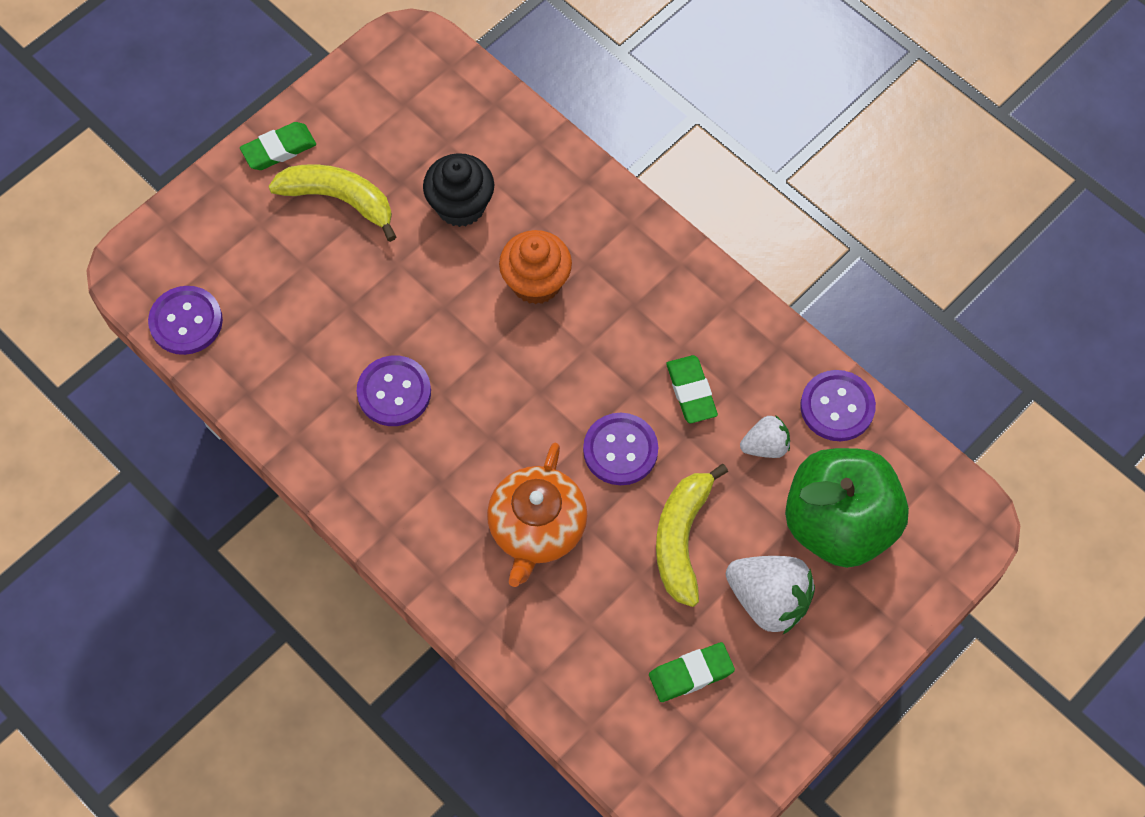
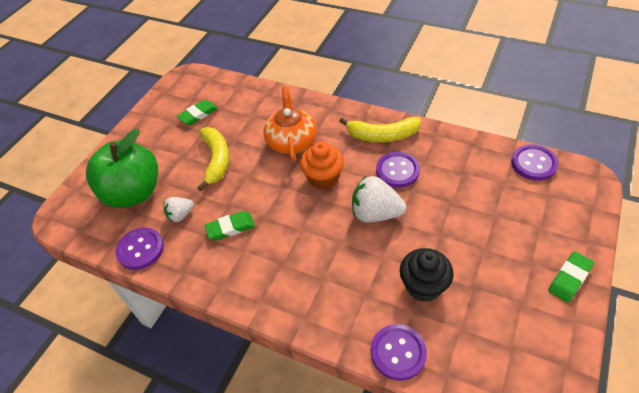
camera: 165 degrees right, 15 degrees down
yellow banana [268,164,396,242] -> yellow banana moved to [339,117,421,142]
orange cupcake [499,230,572,304] -> orange cupcake moved to [300,142,344,189]
purple button [583,413,658,485] -> purple button moved to [371,324,427,381]
green eraser [666,355,718,423] -> green eraser turned 75 degrees counterclockwise [205,211,255,240]
white strawberry [726,556,815,634] -> white strawberry moved to [352,176,406,222]

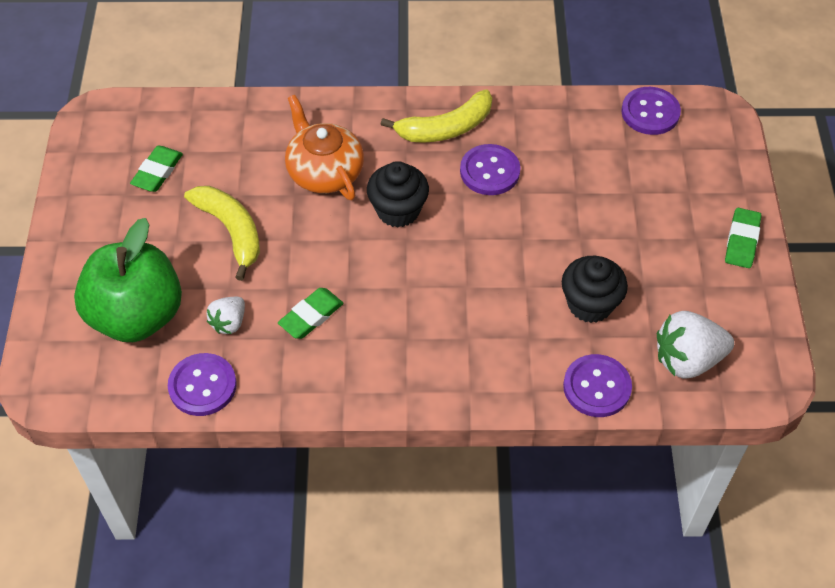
camera: 30 degrees left, 5 degrees up
orange cupcake [300,142,344,189] -> black cupcake [367,161,429,228]
white strawberry [352,176,406,222] -> white strawberry moved to [657,311,734,379]

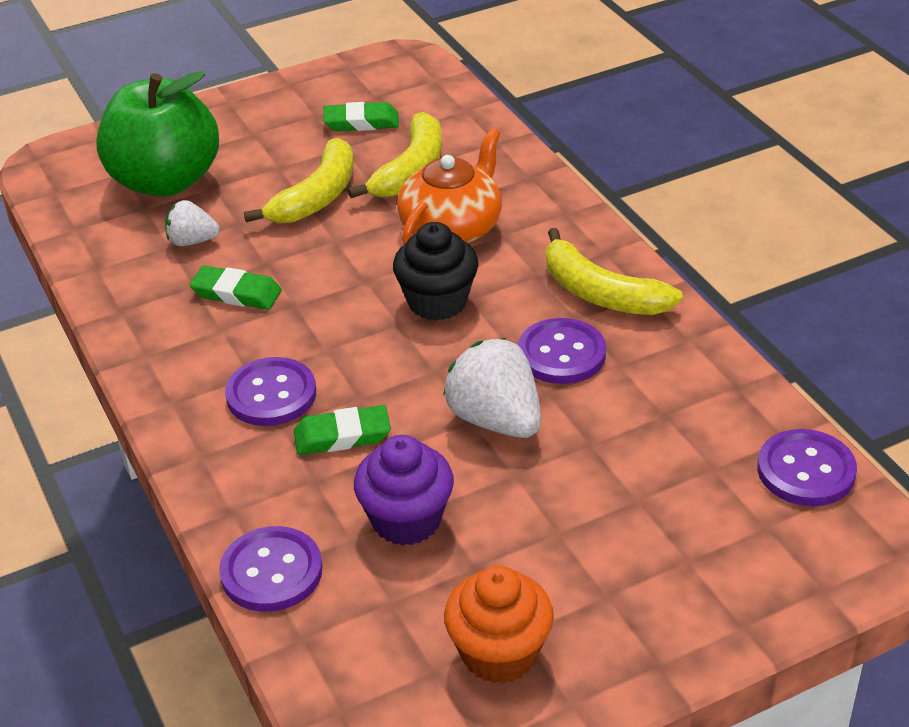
camera: 65 degrees right, 15 degrees down
purple button [168,353,237,416] -> purple button moved to [225,357,316,426]
black cupcake [562,256,628,323] -> purple cupcake [354,435,454,546]
white strawberry [657,311,734,379] -> white strawberry moved to [443,338,541,438]
green eraser [725,208,761,268] -> green eraser moved to [294,405,391,455]
none -> yellow banana [348,112,442,198]
none -> orange cupcake [444,565,554,684]

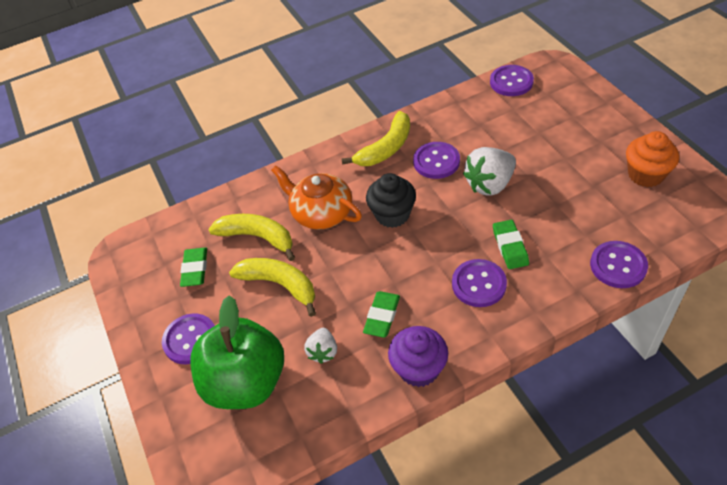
camera: 85 degrees left, 10 degrees up
purple cupcake [354,435,454,546] -> purple cupcake moved to [388,326,448,387]
none -> purple button [162,313,215,364]

